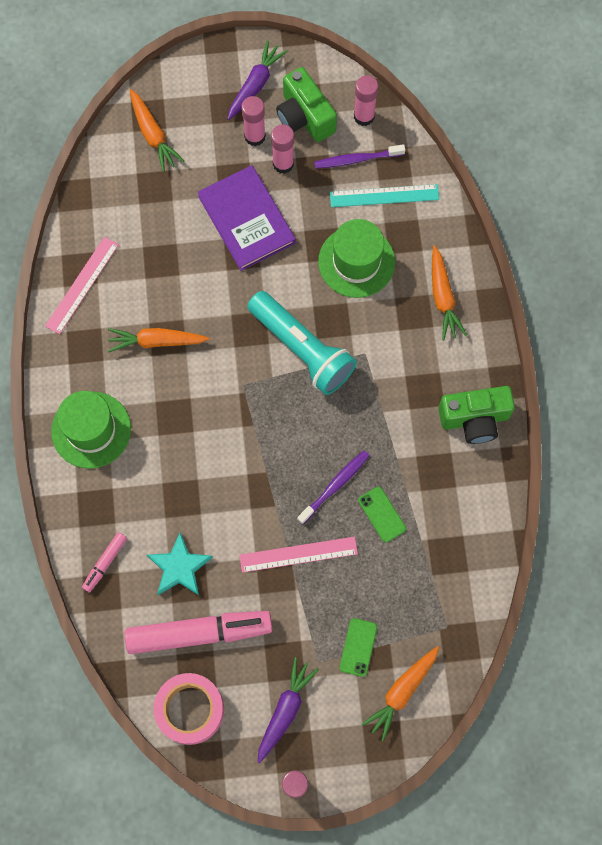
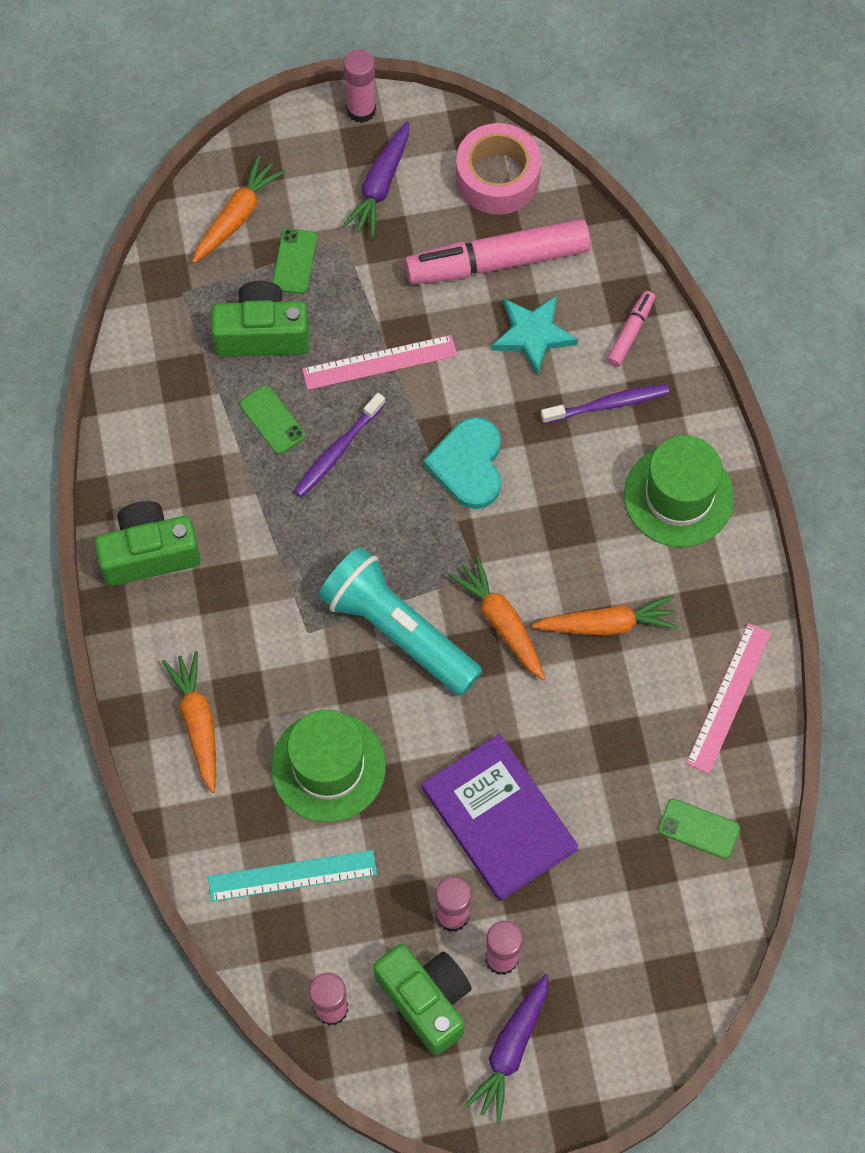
camera: 175 degrees right, 5 degrees down
orange carrot [130,89,184,172] -> orange carrot moved to [448,556,545,680]
purple toothbrush [314,144,405,169] -> purple toothbrush moved to [541,384,669,424]
none -> green camera [211,281,309,357]
none -> turquoise heart [423,417,501,509]
none -> green phone [658,799,740,859]

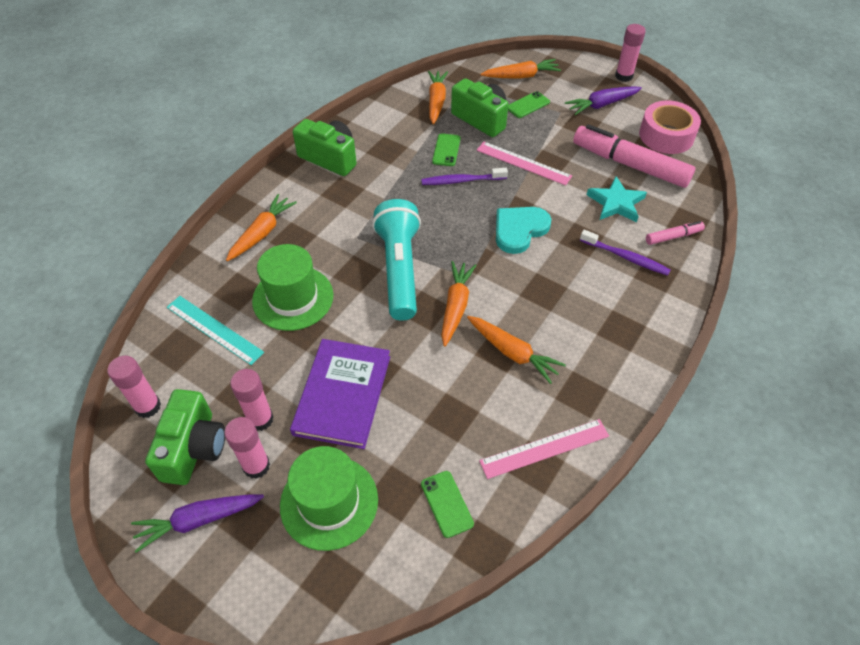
camera: 45 degrees right, 15 degrees down
green hat [624,435,734,547] -> green hat moved to [280,446,378,551]
none -> orange carrot [428,71,448,124]

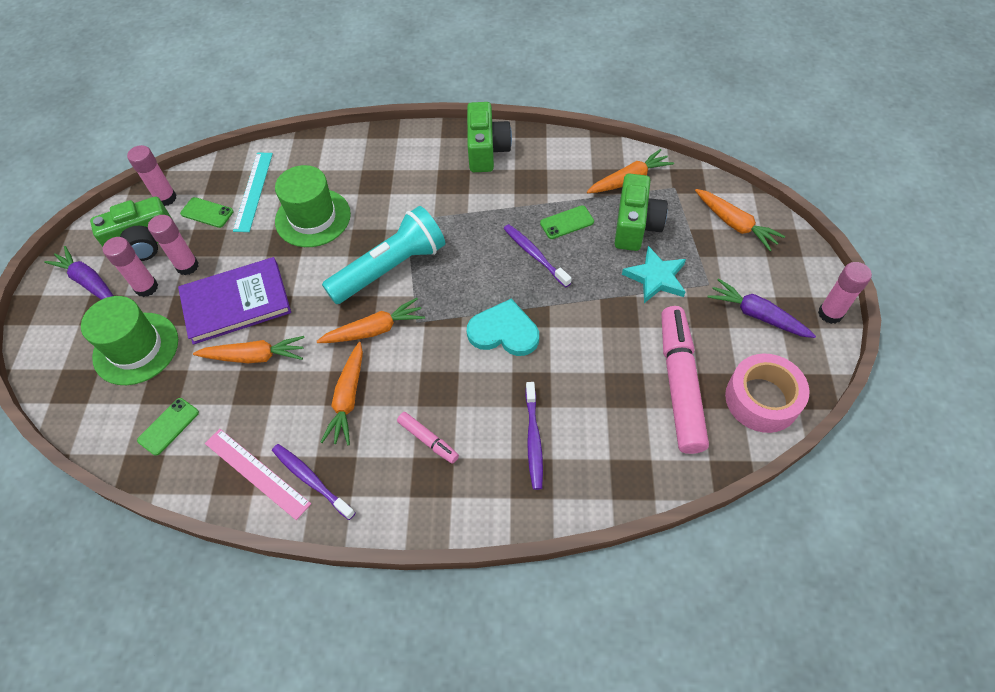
camera: 60 degrees right, 5 degrees up
orange carrot [226,194,297,261] -> orange carrot moved to [193,336,305,363]
pink ruler [477,142,572,186] -> none
green phone [508,91,550,118] -> green phone moved to [180,197,233,228]
turquoise star [587,176,647,222] -> turquoise star moved to [622,246,686,303]
pink marker [646,221,705,245] -> pink marker moved to [397,412,459,464]
none -> purple toothbrush [272,444,355,520]

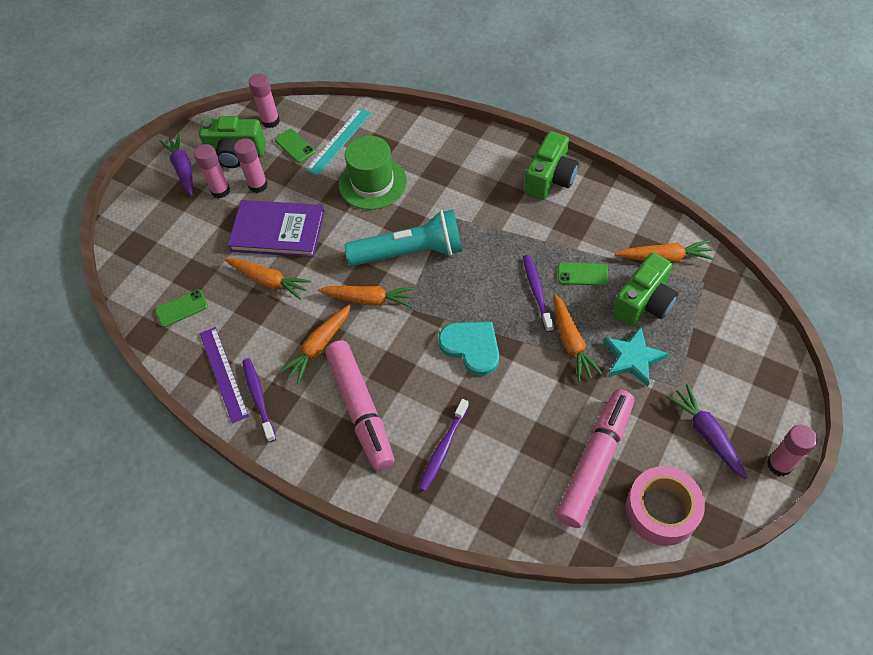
camera: 30 degrees right, 0 degrees up
green hat [81,296,178,385] -> none
pink ruler [205,429,311,520] -> purple ruler [200,327,249,424]
pink marker [397,412,459,464] -> pink marker [325,340,394,471], size x2.17
orange carrot [695,189,785,251] -> orange carrot moved to [554,294,603,382]

